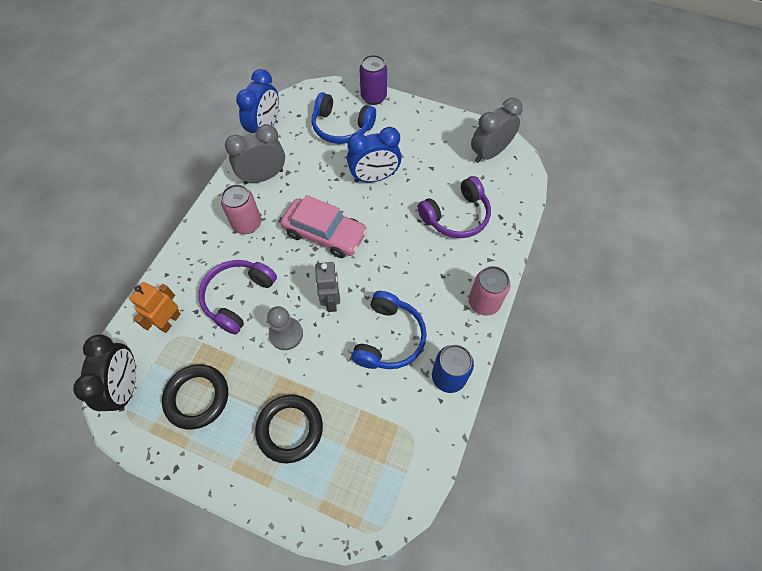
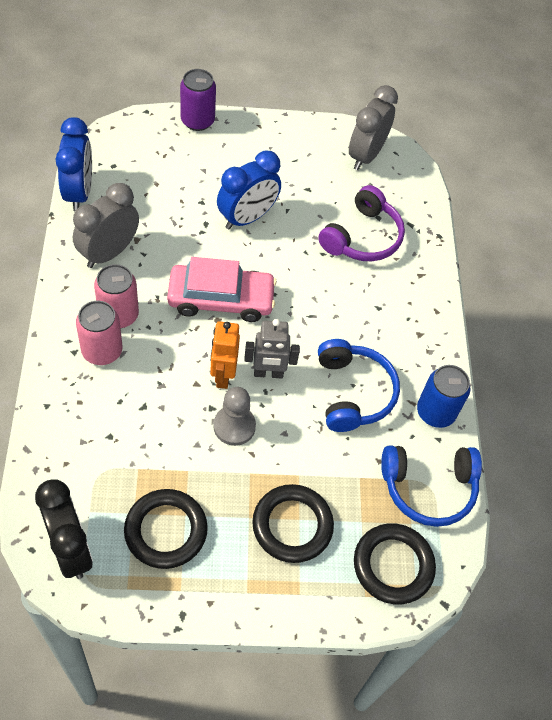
camera: 30 degrees left, 5 degrees down
orange robot [129,282,181,333] -> orange robot moved to [210,321,240,389]
purple headphones [198,260,277,335] -> none
blue headphones [312,92,376,144] -> blue headphones moved to [381,445,482,527]
grey robot [315,262,340,312] -> grey robot turned 120 degrees clockwise [244,319,300,378]
pink can [469,266,510,316] -> pink can moved to [76,301,122,365]
none -> black ring [354,523,436,604]

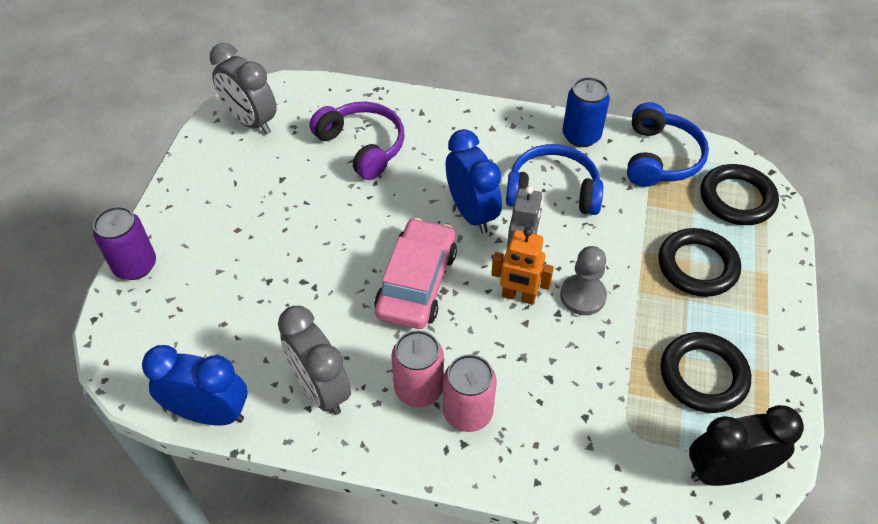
camera: 70 degrees left, 5 degrees down
blue clock [217,150,281,229] -> blue clock moved to [446,129,502,234]

